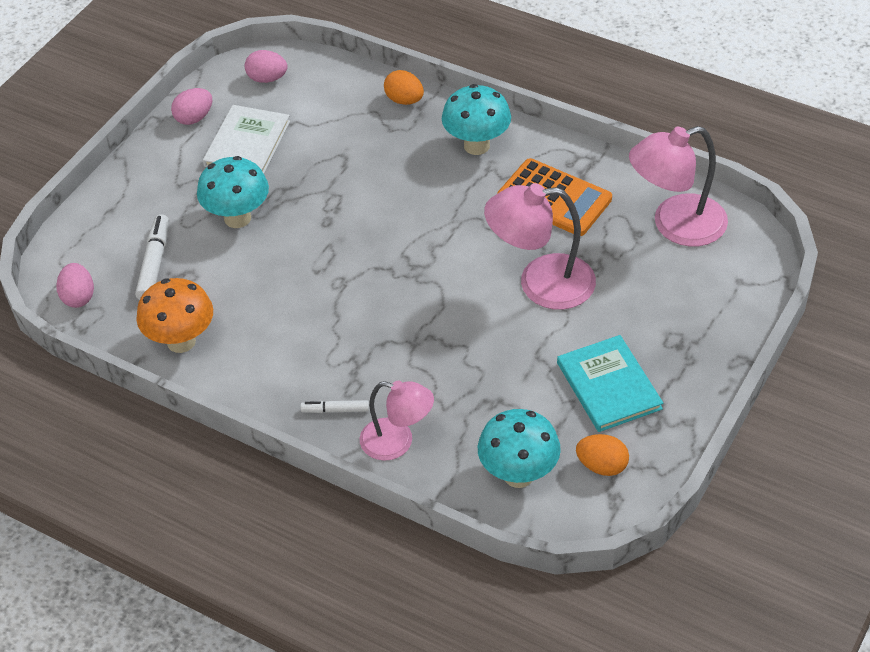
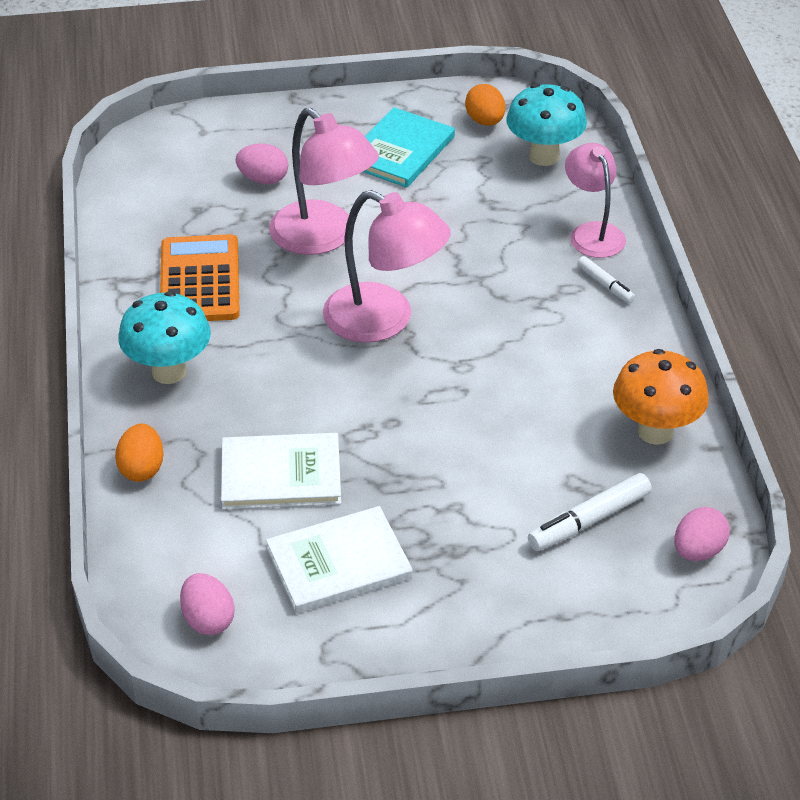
camera: 130 degrees left, 5 degrees down
pink egg [171,88,212,125] -> pink egg moved to [236,143,288,184]
turquoise mushroom [197,156,269,228] -> none
pink lamp [629,126,728,247] -> pink lamp moved to [323,190,451,343]
none -> white book [221,433,341,510]

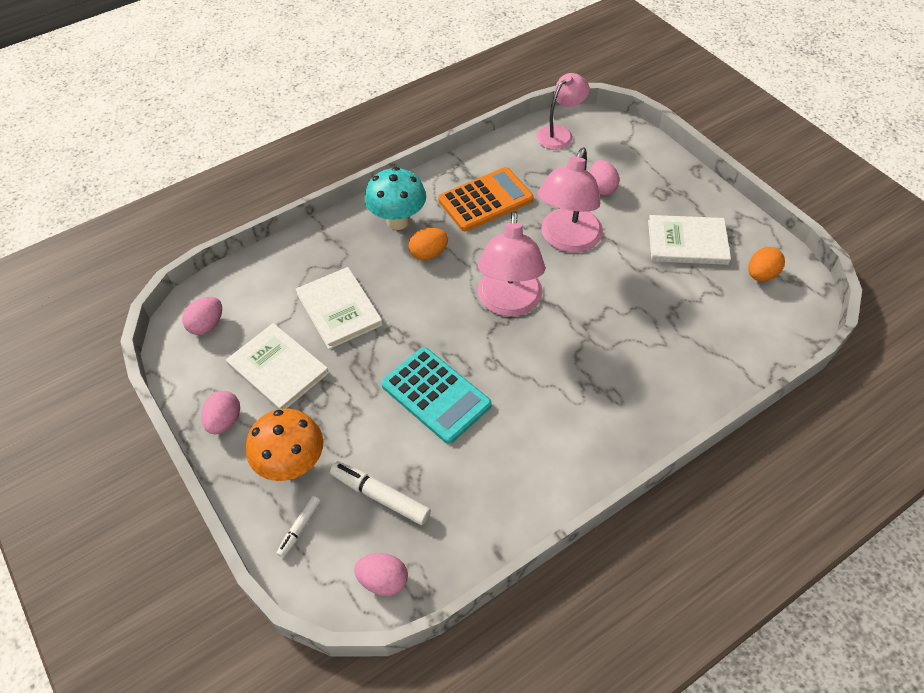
camera: 65 degrees right, 10 degrees up
orange egg [115,424,164,482] -> orange egg moved to [409,228,448,260]
turquoise book [363,107,455,188] -> white book [648,215,731,265]
turquoise mushroom [506,84,587,166] -> none
pink lamp [565,143,626,258] -> pink lamp moved to [536,73,589,150]
white marker [577,256,635,303] -> white marker moved to [276,496,321,558]
orange mushroom [613,349,709,445] -> orange mushroom moved to [246,408,323,481]
none -> pink egg [201,391,240,434]
none -> turquoise calculator [381,347,492,444]

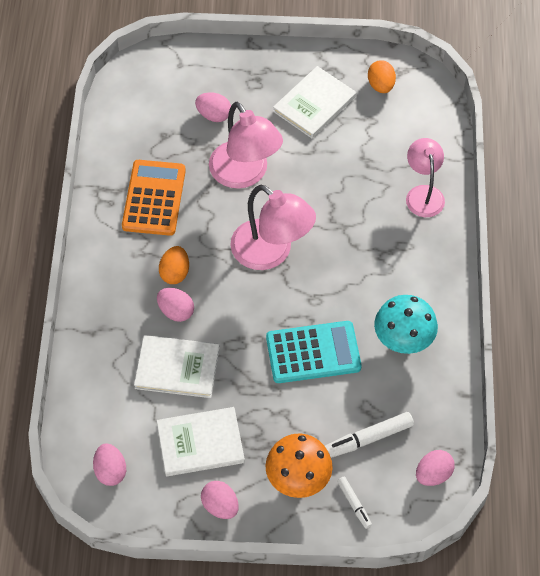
camera: 55 degrees left, 5 degrees up
turquoise mushroom [365,167,426,230] -> turquoise mushroom moved to [374,295,438,354]
pink lamp [536,73,589,150] -> pink lamp moved to [406,138,445,217]
none -> pink egg [157,288,194,322]

